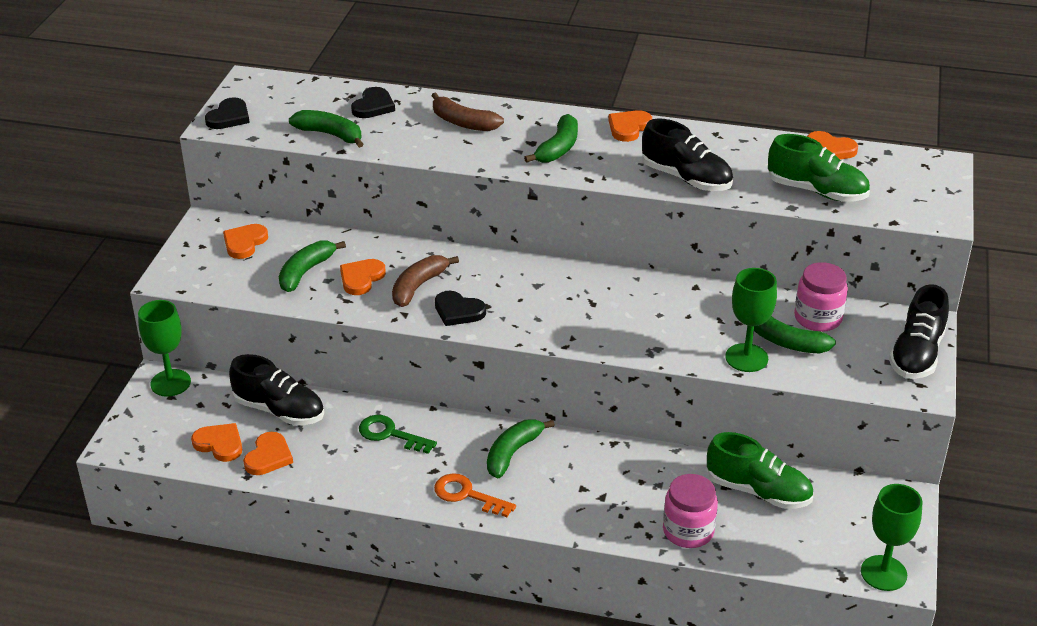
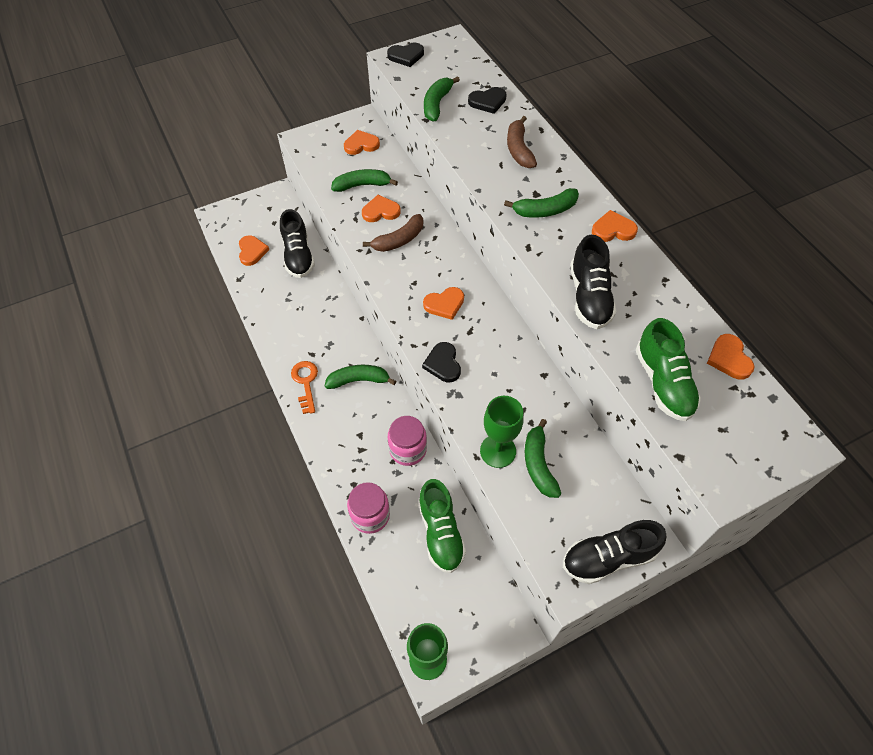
camera: 50 degrees right, 20 degrees up
green goblet [138,300,191,397] -> none
orange heart [243,432,293,475] -> orange heart moved to [423,287,464,320]
green banana [289,110,363,148] -> green banana turned 150 degrees counterclockwise [424,76,460,122]
green key [359,415,437,454] -> none
brown banana [392,255,459,307] -> brown banana turned 150 degrees clockwise [363,214,423,252]
black heart [435,291,486,326] -> black heart moved to [422,342,461,382]
pink jar [794,262,848,332] -> pink jar moved to [388,416,427,466]

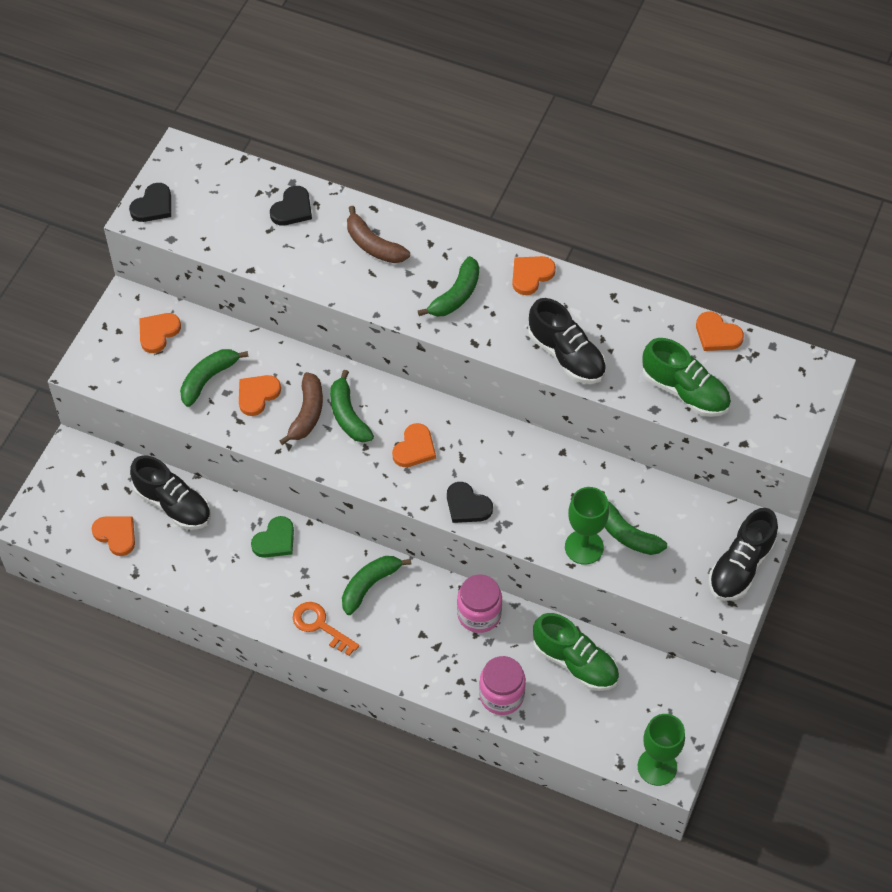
camera: 40 degrees left, 0 degrees up
green banana [424,76,460,122] -> green banana moved to [330,370,374,442]
none -> green heart [251,516,294,558]

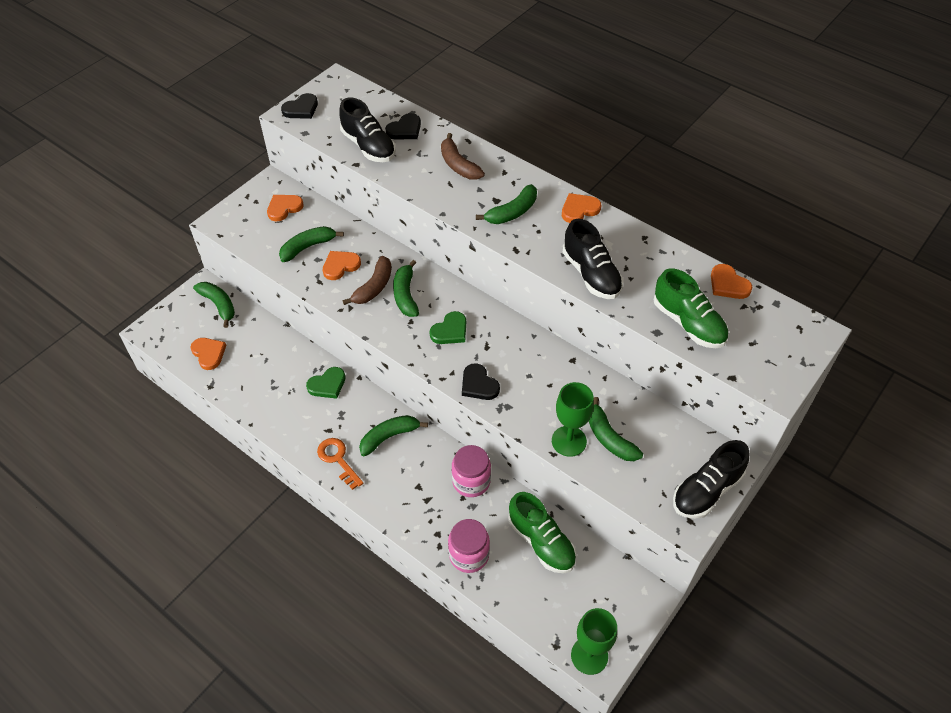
camera: 15 degrees right, 5 degrees down
black shoe [130,455,211,530] -> black shoe moved to [339,98,396,162]
orange heart [392,423,436,467] -> green heart [430,311,466,344]
none -> green banana [193,282,235,328]

